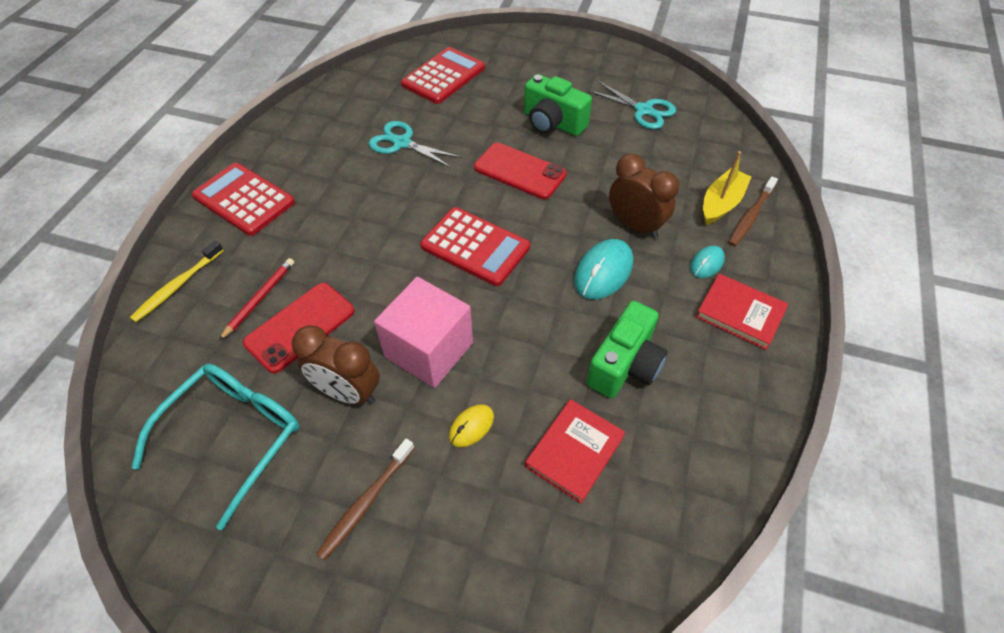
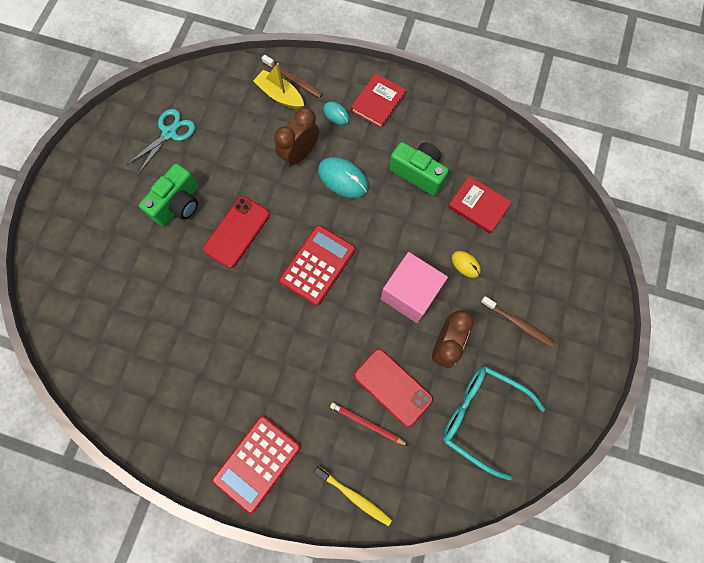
camera: 90 degrees left, 20 degrees up
turquoise scissors [369,121,462,168] -> none
red calculator [401,47,485,104] -> none

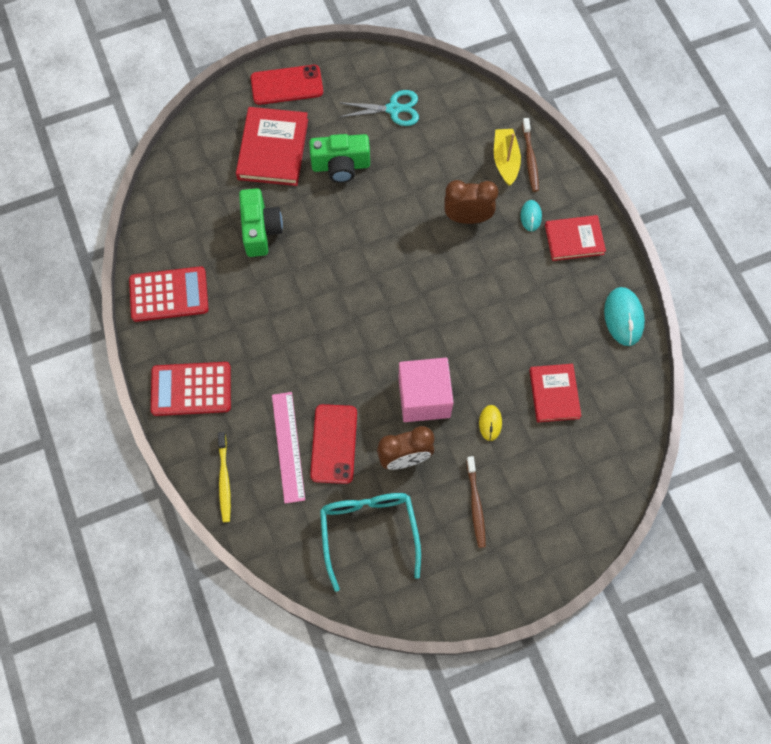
camera: 50 degrees right, 5 degrees down
red phone [203,196,270,268] -> red phone moved to [251,65,323,105]
red calculator [279,225,355,306] -> red calculator moved to [129,266,209,322]
turquoise mouse [318,157,368,198] -> turquoise mouse moved to [604,287,645,346]
red pencil [330,402,409,446] -> pink ruler [272,392,305,503]
green camera [389,142,449,196] -> green camera moved to [239,188,283,257]
none -> red book [236,107,308,186]

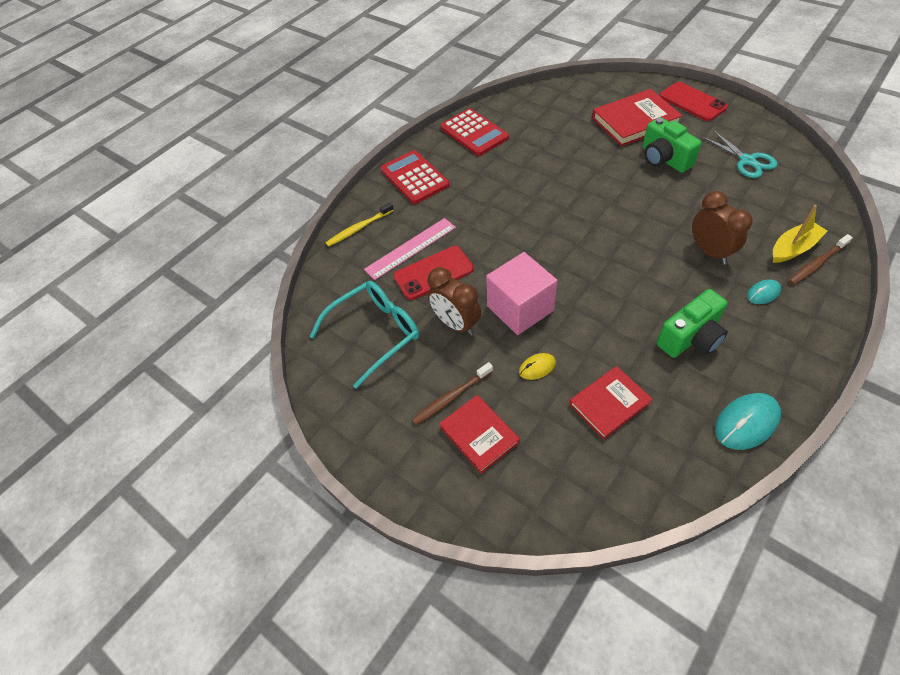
camera: 65 degrees right, 15 degrees down
green camera [239,188,283,257] -> green camera moved to [657,289,728,358]
red book [545,215,606,261] -> red book moved to [439,395,520,474]

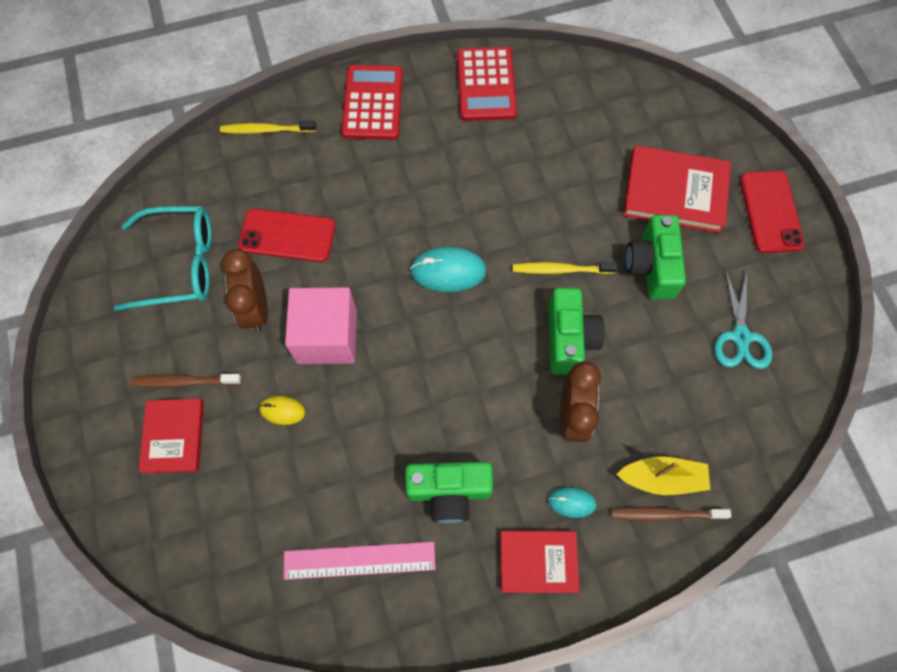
camera: 30 degrees right, 15 degrees up
pink ruler [364,218,456,280] -> pink ruler moved to [284,542,436,580]
red book [569,366,653,440] -> red book moved to [500,531,580,593]
turquoise mouse [715,393,781,450] -> turquoise mouse moved to [410,247,487,292]
none -> yellow toothbrush [513,262,618,274]
none -> green camera [548,288,605,375]

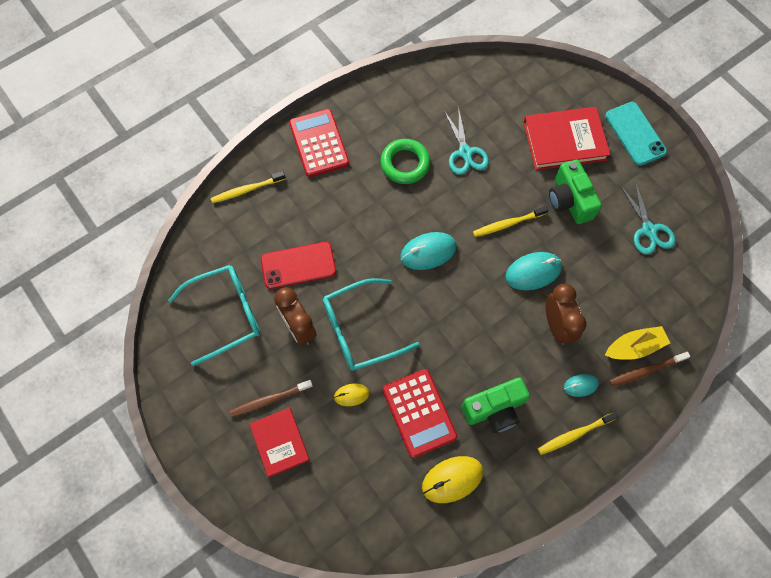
camera: 20 degrees left, 0 degrees up
pink ruler [284,542,436,580] -> yellow mouse [422,456,483,503]
pink cube [285,287,357,364] -> turquoise glasses [323,278,420,371]
red calculator [457,47,517,121] -> red calculator moved to [382,369,457,458]
red book [500,531,580,593] -> yellow toothbrush [538,412,618,455]
green camera [548,288,605,375] -> turquoise mouse [505,252,562,290]
red phone [740,170,805,253] -> turquoise phone [605,102,667,166]
none -> green ring [380,139,430,184]
none -> turquoise scissors [444,106,489,175]

